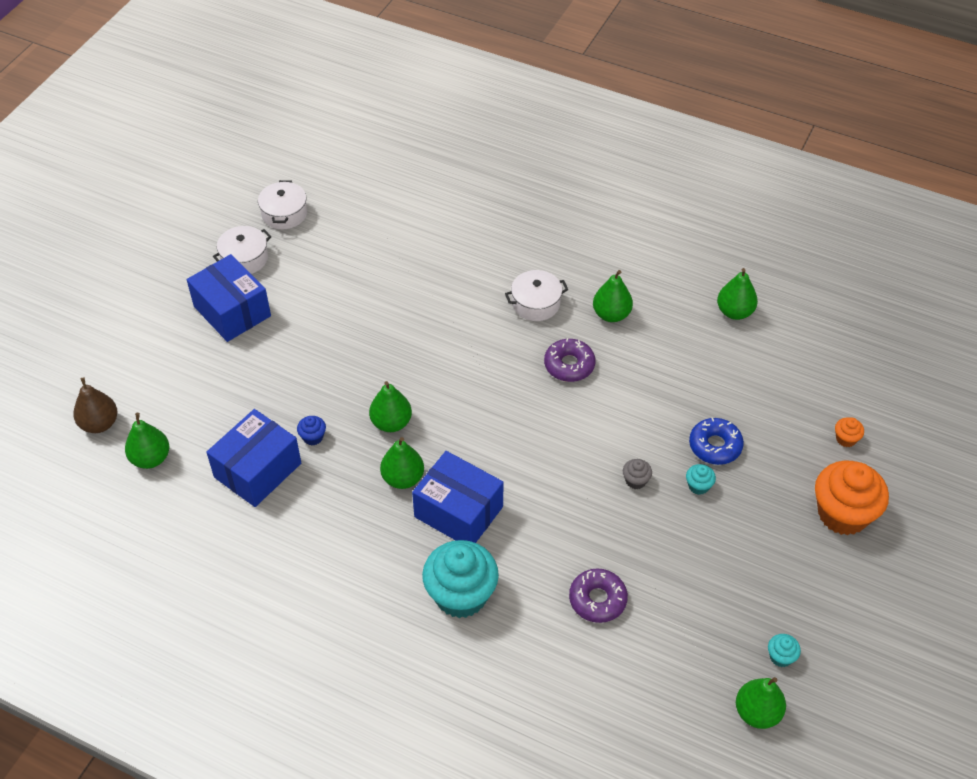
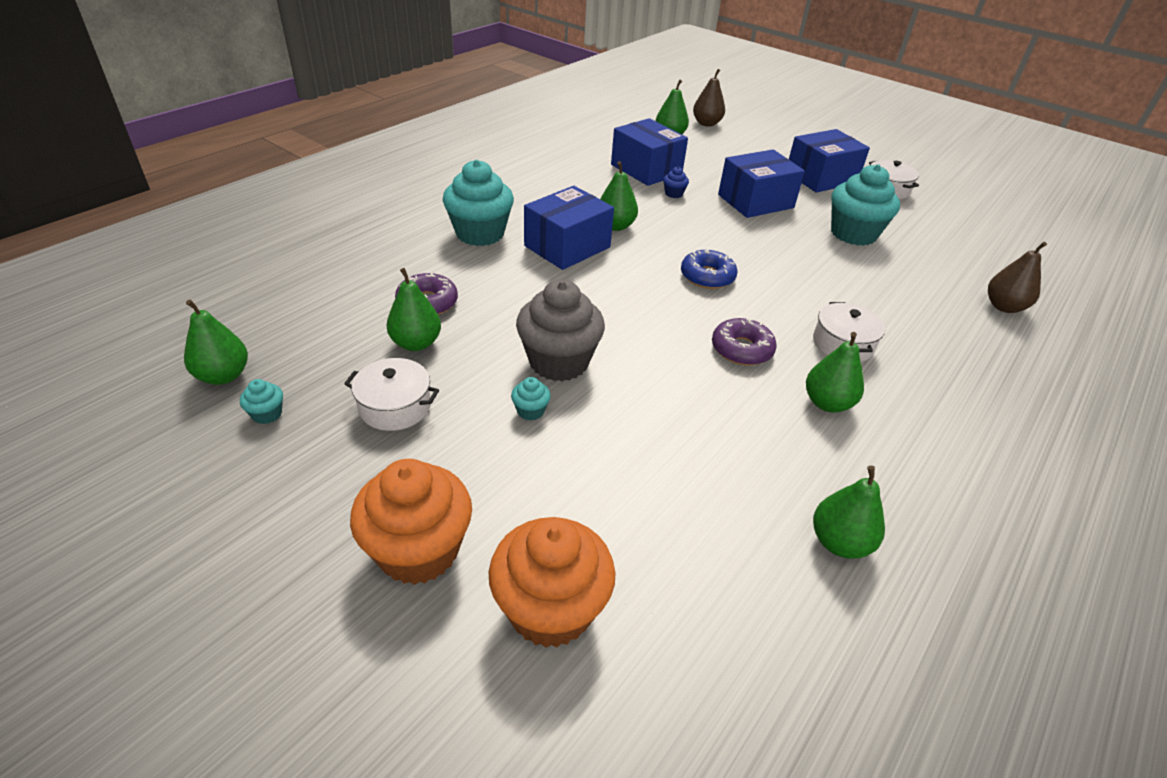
camera: 100 degrees right, 10 degrees down
white pot [258,180,307,229] -> white pot moved to [344,358,439,431]
green pear [369,381,412,432] -> green pear moved to [386,268,441,351]
grey cupcake [623,459,652,489] -> grey cupcake [516,279,605,381], size x2.38
blue donut [689,418,744,465] -> blue donut moved to [681,250,737,289]
orange cupcake [835,417,864,447] -> orange cupcake [489,517,615,648], size x2.38
none -> blue box [718,150,805,218]
none -> turquoise cupcake [831,164,900,246]
none -> brown pear [988,242,1047,313]

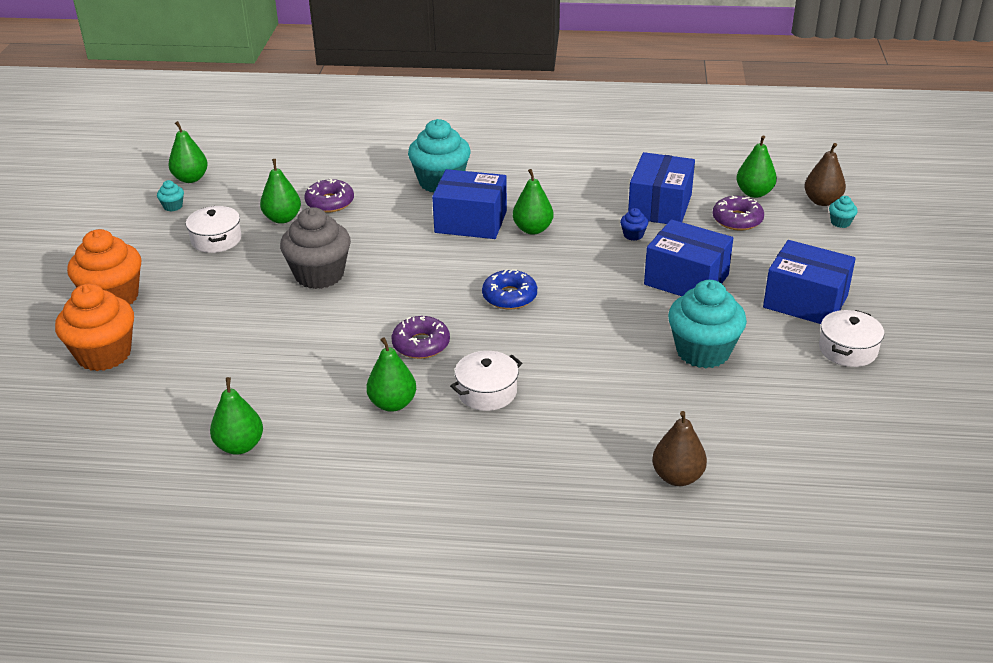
camera: 60 degrees right, 5 degrees down
turquoise cupcake [511,377,551,421] -> turquoise cupcake moved to [829,196,858,228]
none -> purple donut [712,196,764,231]

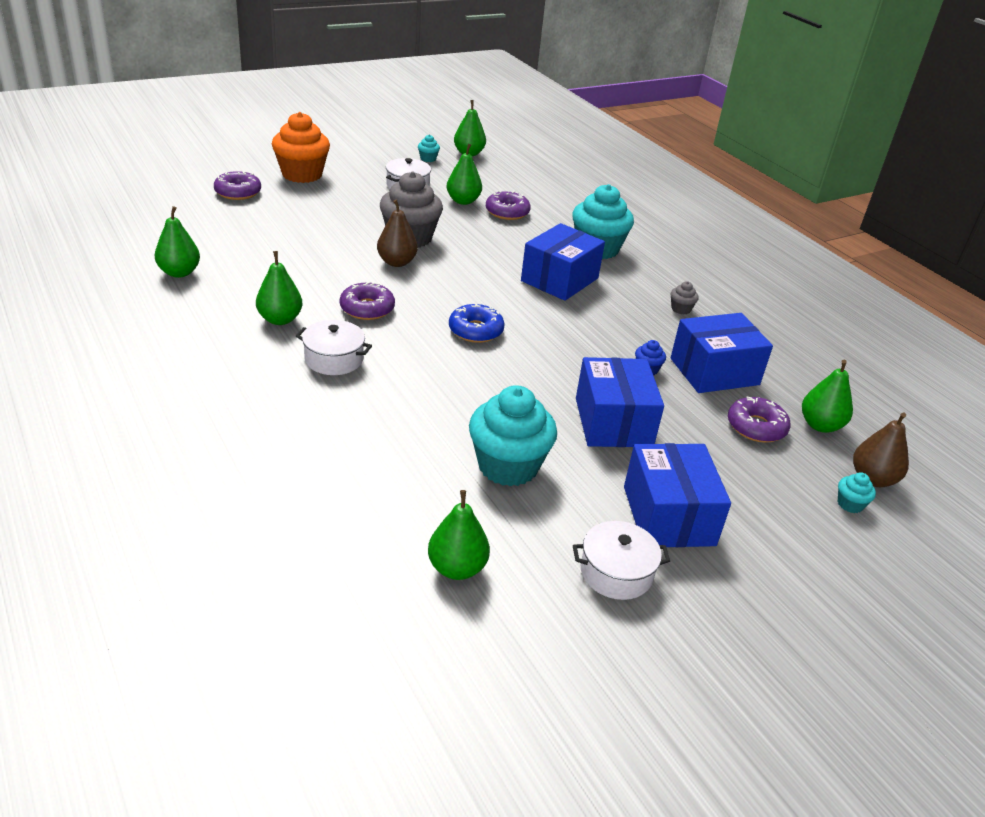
camera: 50 degrees right, 0 degrees up
orange cupcake [55,283,134,371] -> purple donut [214,171,261,200]
blue box [432,169,507,239] -> blue box turned 60 degrees clockwise [521,223,605,301]
green pear [513,169,553,235] -> green pear moved to [428,490,490,580]
brown pear [652,411,707,486] -> brown pear moved to [377,200,418,267]
none -> grey cupcake [670,282,699,314]

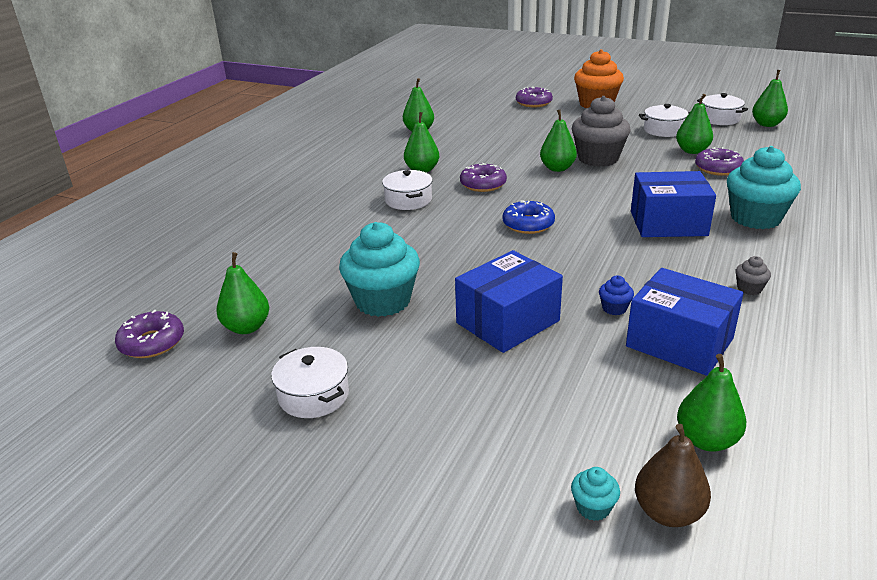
camera: 60 degrees right, 5 degrees down
brown pear [377,200,418,267] -> green pear [540,110,577,172]
turquoise cupcake [418,135,440,162] -> white pot [697,93,748,125]
blue box [624,443,731,547] -> none
purple donut [728,396,791,443] -> purple donut moved to [115,310,184,358]

